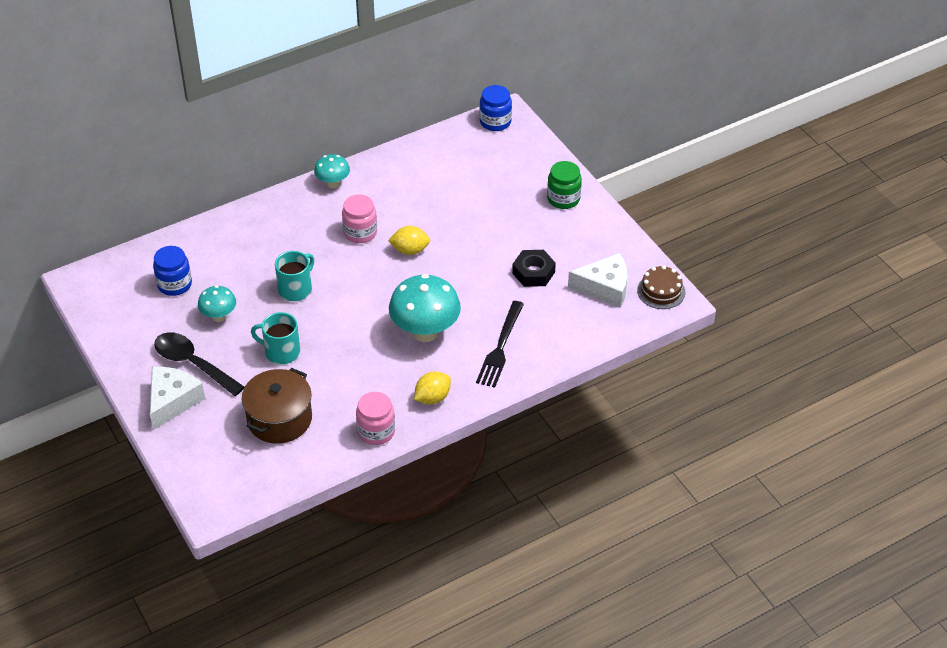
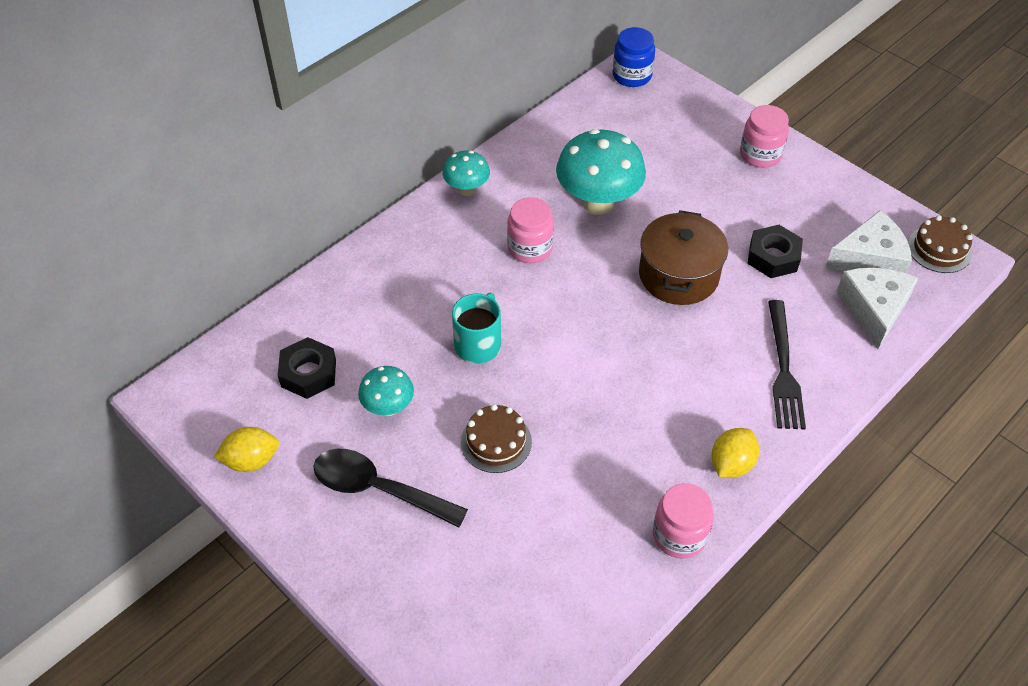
camera: 15 degrees left, 5 degrees up
white cheese [150,367,205,430] -> white cheese moved to [837,267,918,349]
blue jar [153,246,192,296] -> black nut [278,337,336,399]
brown pot [242,368,312,443] -> brown pot moved to [639,210,728,305]
turquoise mug [251,312,300,364] -> brown cake [461,404,532,473]
yellow lemon [388,226,430,255] -> yellow lemon moved to [214,427,279,472]
turquoise mushroom [389,274,461,342] -> turquoise mushroom moved to [556,129,646,215]
green jar [547,161,582,209] -> pink jar [740,105,789,168]

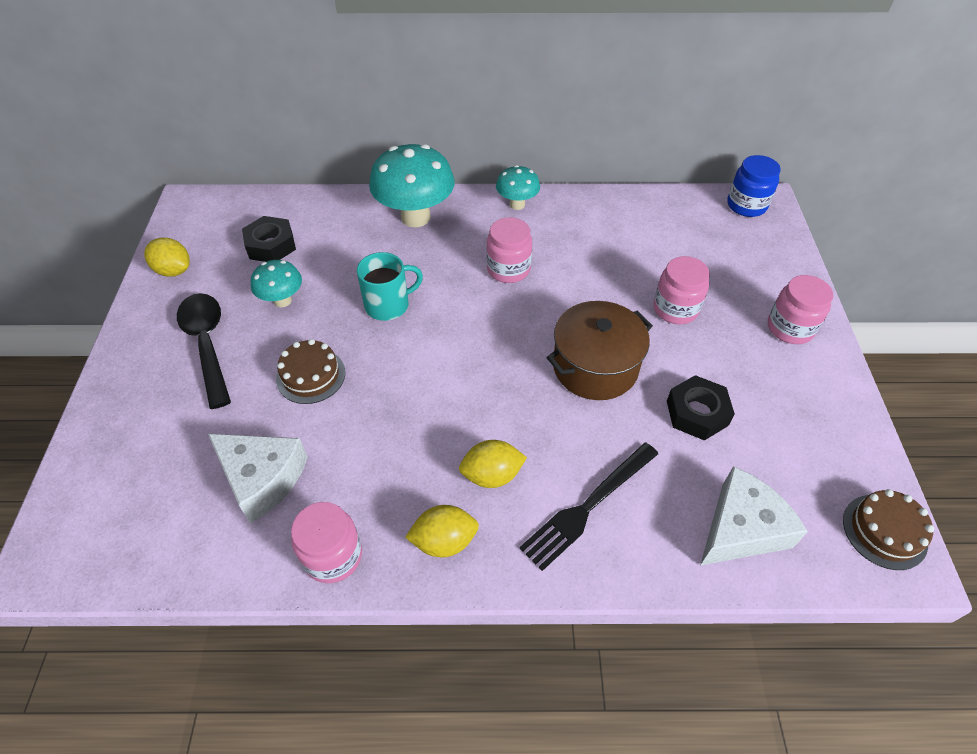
camera: 45 degrees right, 0 degrees up
turquoise mushroom [556,129,646,215] -> turquoise mushroom moved to [369,144,455,227]
white cheese [825,210,912,274] -> white cheese moved to [208,434,308,523]
none -> yellow lemon [459,440,527,488]
none -> pink jar [653,256,710,324]

